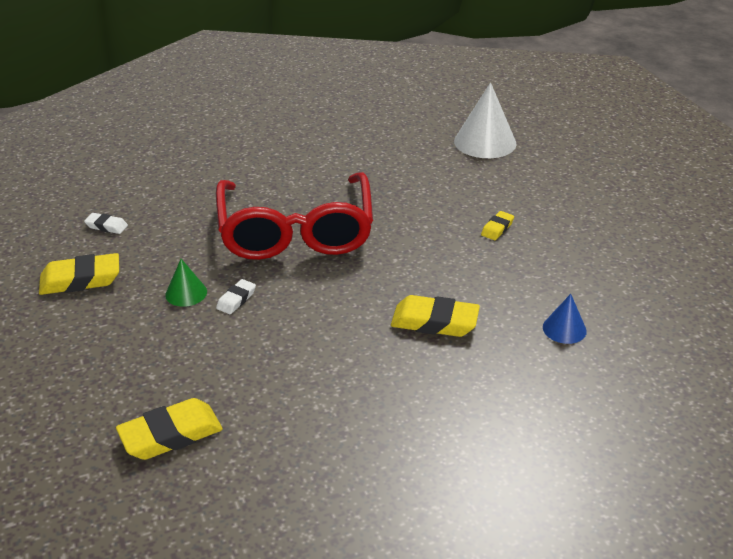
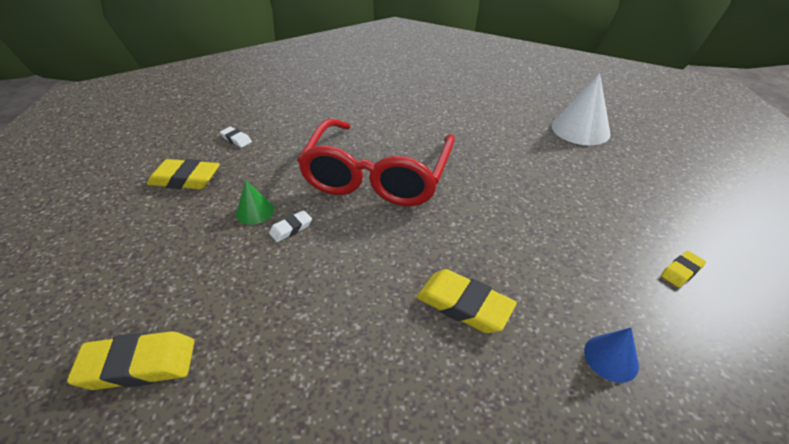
camera: 20 degrees right, 5 degrees up
yellow eraser [481,211,514,240] -> yellow eraser moved to [661,251,706,287]

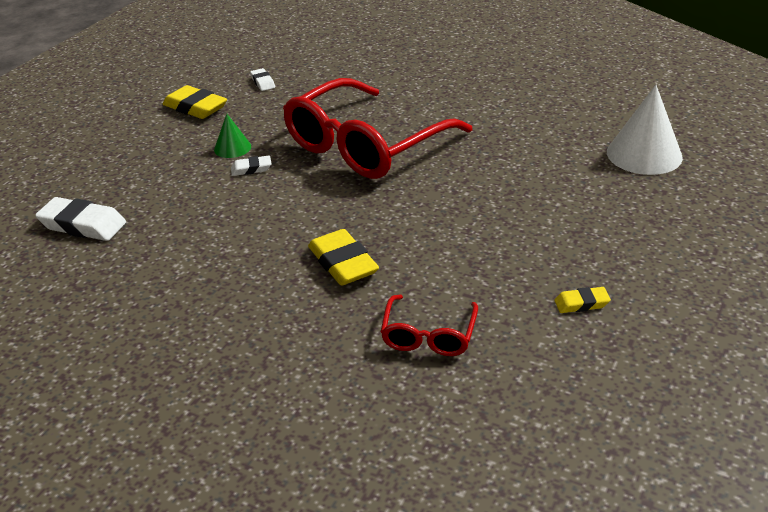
camera: 30 degrees right, 5 degrees down
yellow eraser [67,331,194,390] -> white eraser [35,197,126,241]
blue cone [584,328,639,383] -> red glasses [380,294,478,356]

